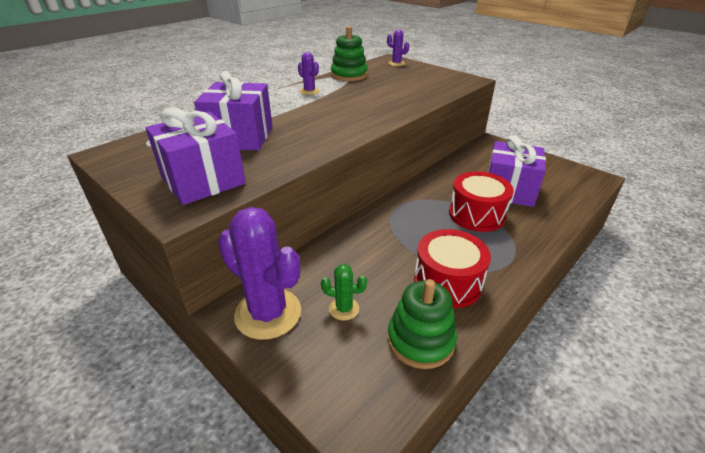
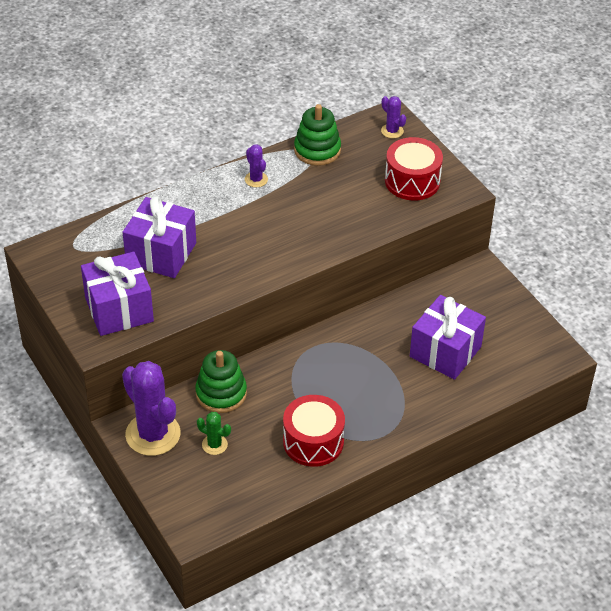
camera: 15 degrees right, 10 degrees up
green stacking toy [387,279,457,369] -> green stacking toy moved to [195,350,247,413]
red drum [449,171,514,232] -> red drum moved to [385,137,443,201]

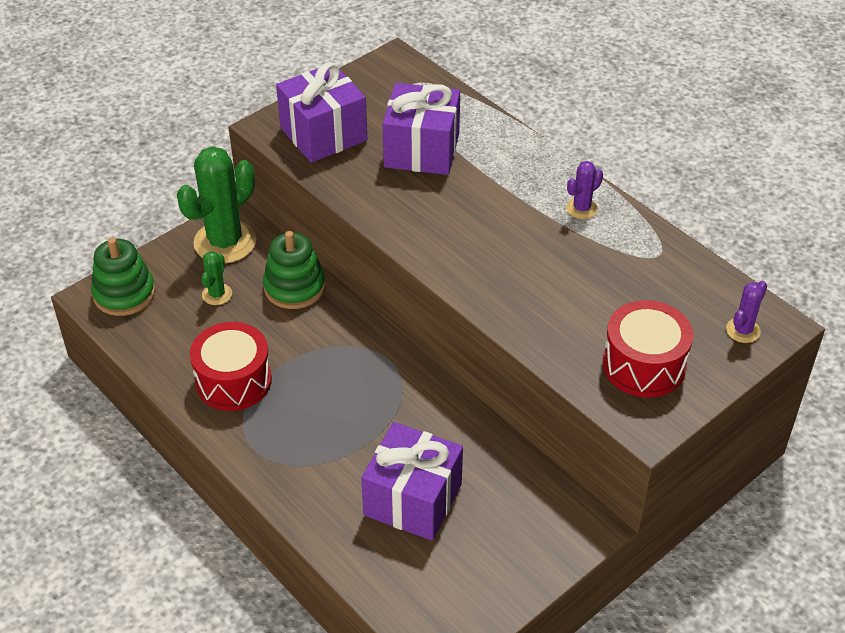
camera: 80 degrees right, 0 degrees up
purple cactus [122,361,181,456] -> green cactus [177,146,256,263]
green stacking toy [294,104,341,166] -> green stacking toy moved to [91,237,155,316]

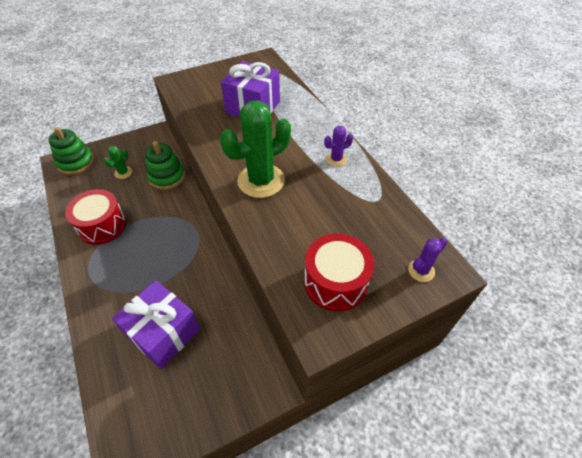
camera: 15 degrees right, 5 degrees up
green cactus [177,146,256,263] -> green cactus moved to [220,101,291,198]
purple gift [276,62,367,163] -> none

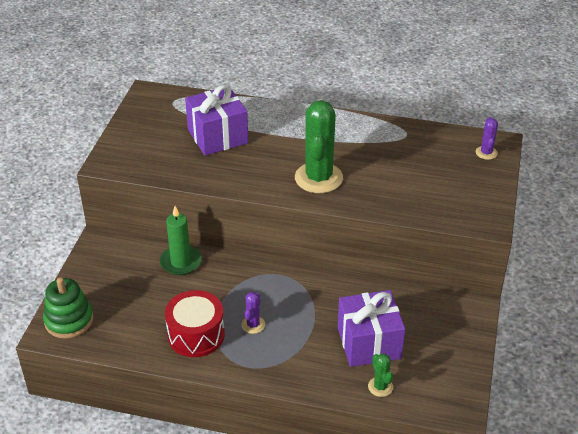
camera: 50 degrees left, 10 degrees down
green cactus [104,146,132,179] -> green cactus moved to [368,354,393,397]
green stacking toy [145,141,185,190] -> green candle [160,206,202,275]
red drum [304,234,374,311] -> none
purple cactus [324,126,353,167] -> purple cactus moved to [241,292,265,334]

